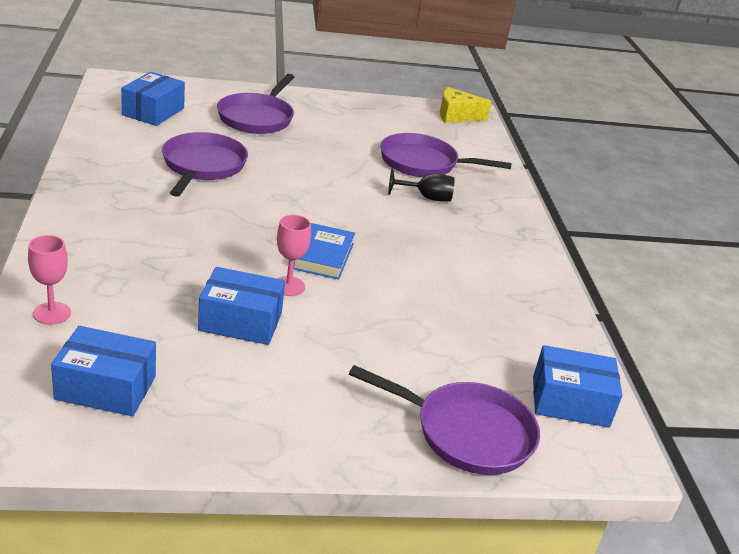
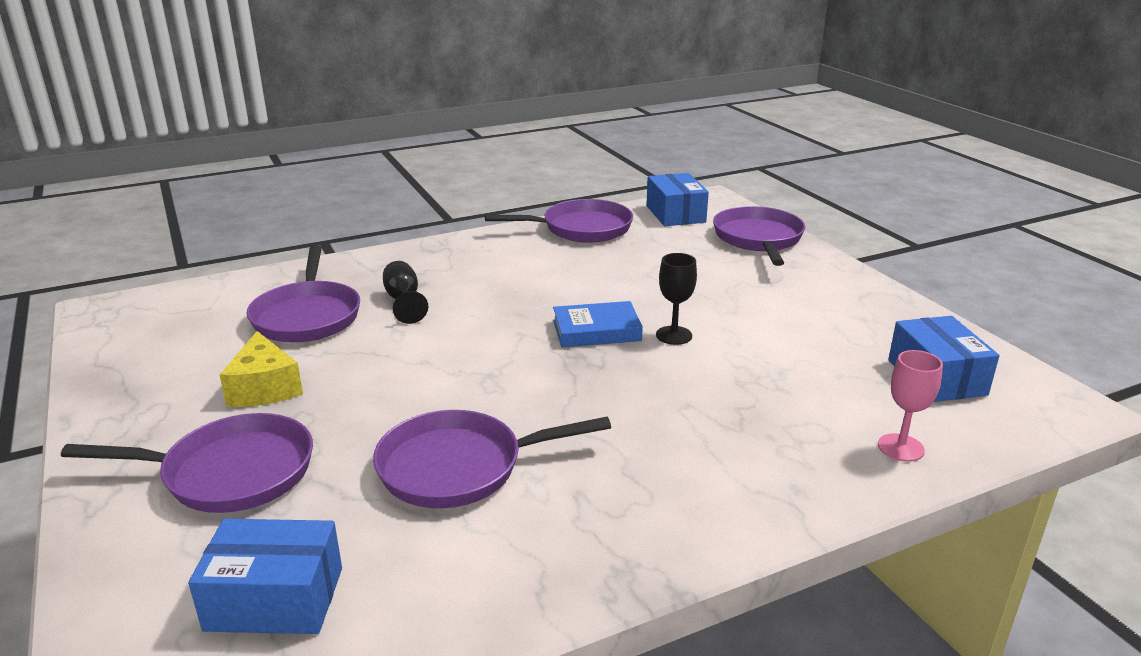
camera: 105 degrees left, 5 degrees down
blue box [198,267,285,345] -> none
pink goblet [277,215,311,296] -> black goblet [656,253,697,345]
yellow cheese [440,87,492,123] -> yellow cheese moved to [220,331,303,407]
none -> purple pan [485,199,633,243]

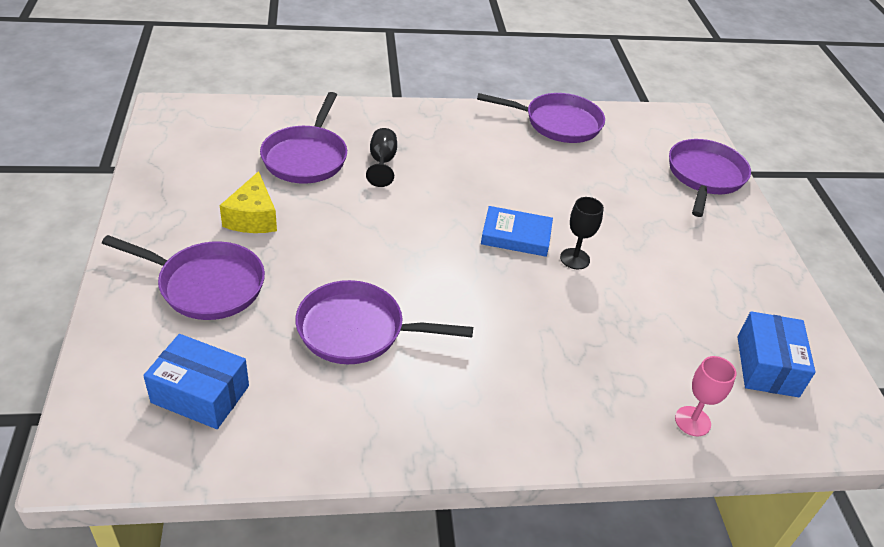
camera: 15 degrees right, 15 degrees up
blue box [646,173,709,226] -> none

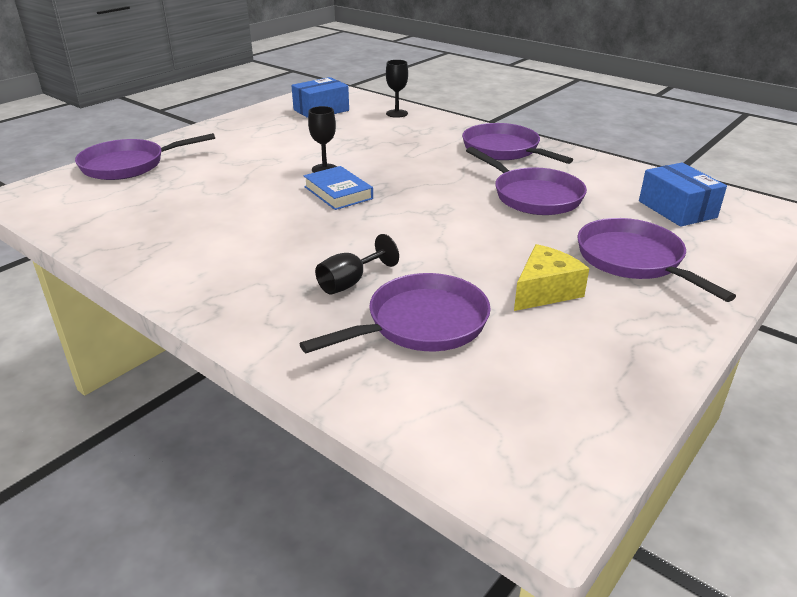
camera: 130 degrees left, 10 degrees down
purple pan [477,93,605,143] -> purple pan moved to [462,123,573,164]
pink goblet [675,356,736,436] -> black goblet [386,60,408,118]

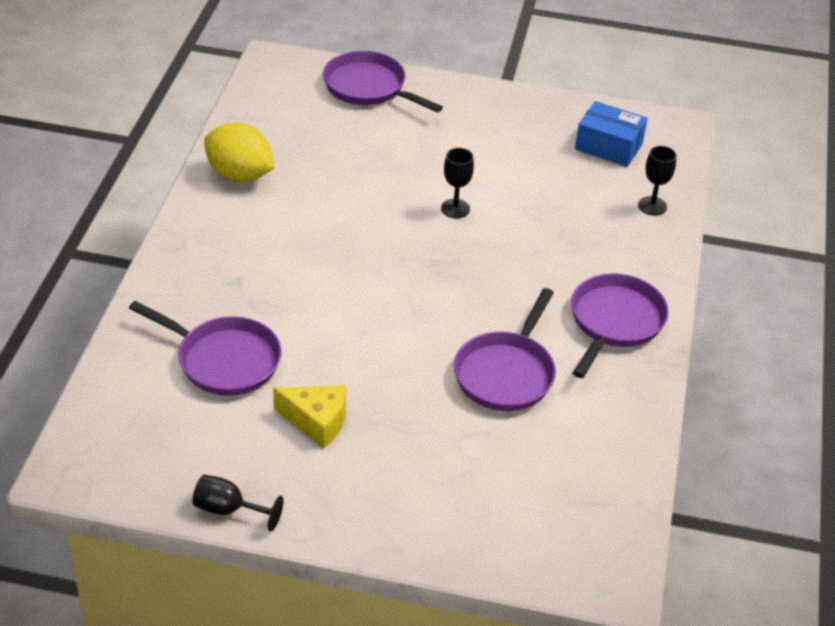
camera: 60 degrees right, 10 degrees up
blue book [303,166,373,210] -> none
black goblet [315,234,399,295] -> black goblet moved to [193,475,284,531]
purple pan [577,218,736,302] -> none
blue box [639,163,727,227] -> none
none -> yellow lemon [204,123,275,182]

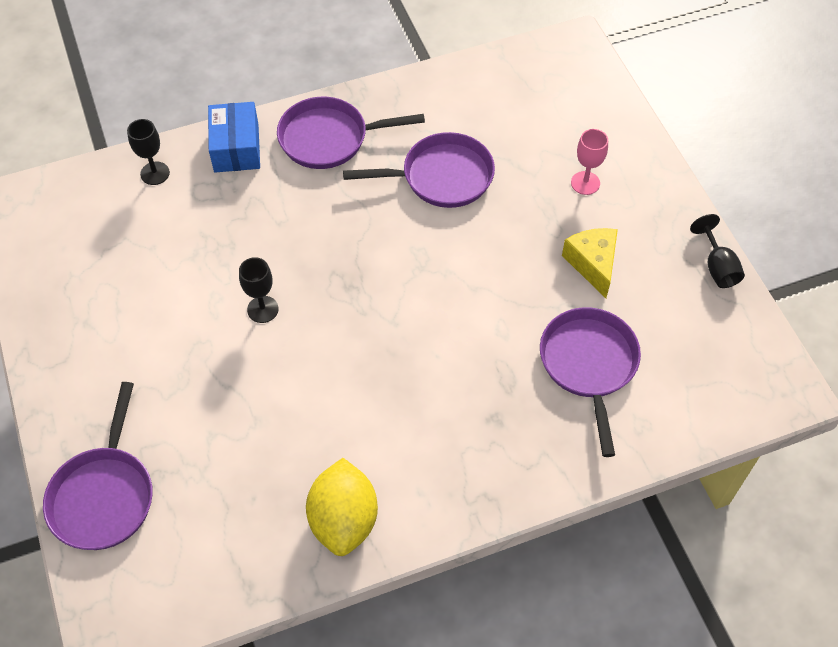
camera: 120 degrees left, 15 degrees up
blue box [575,101,648,167] -> blue box moved to [208,102,260,173]
none -> pink goblet [571,129,608,195]

